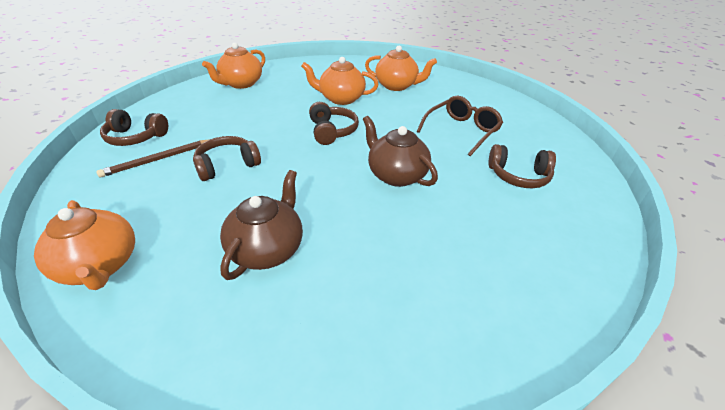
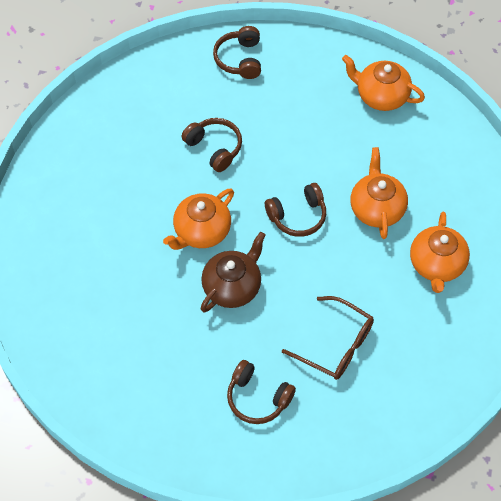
camera: 80 degrees right, 20 degrees up
orange teapot [34,200,135,290] -> orange teapot moved to [163,189,234,250]
brown pencil [96,139,210,178] -> none
brown teapot [220,170,303,280] -> none
brown headphones [488,144,556,188] -> brown headphones turned 60 degrees counterclockwise [227,360,296,424]

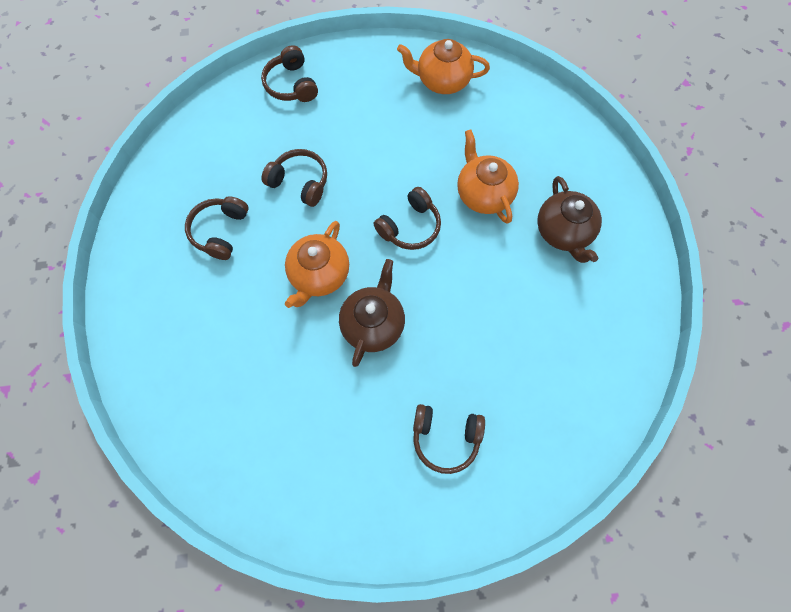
camera: 20 degrees left, 10 degrees up
brown glasses [282,296,374,380] -> none
orange teapot [410,212,470,293] -> brown teapot [537,176,602,263]
none -> brown headphones [185,196,249,260]

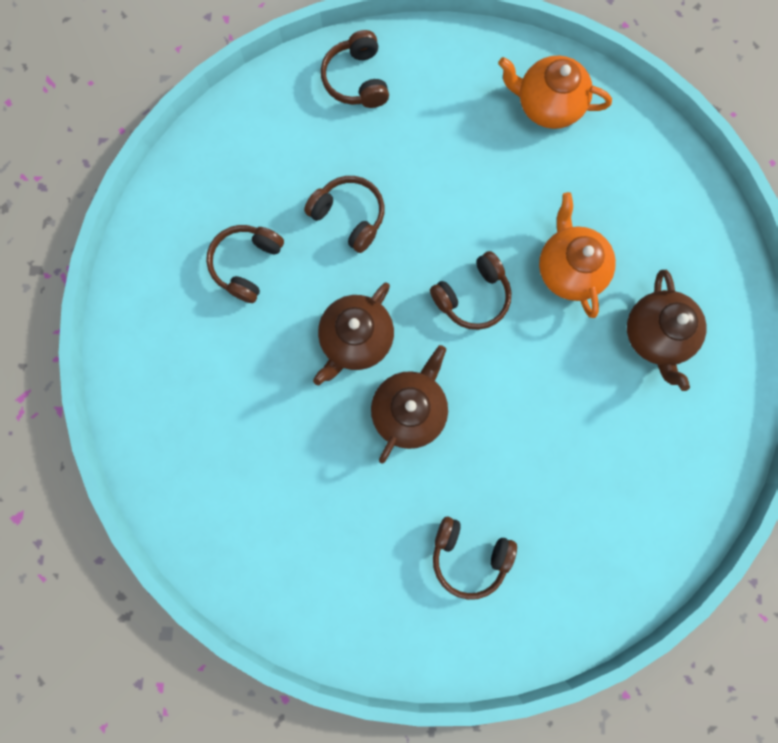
camera: 10 degrees right, 10 degrees up
orange teapot [285,221,349,308] -> brown teapot [313,283,394,385]

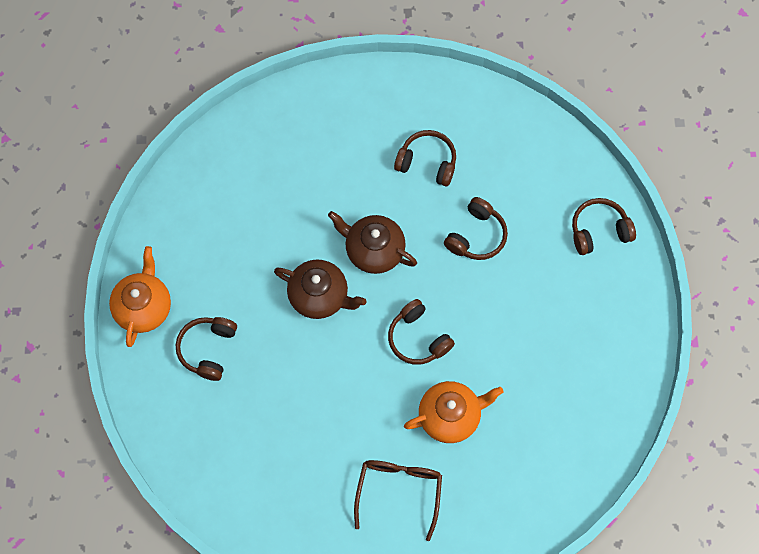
camera: 85 degrees right, 10 degrees down
orange teapot [498,56,612,129] -> orange teapot moved to [109,246,171,347]
brown teapot [627,270,706,391] -> brown glasses [354,460,442,541]

